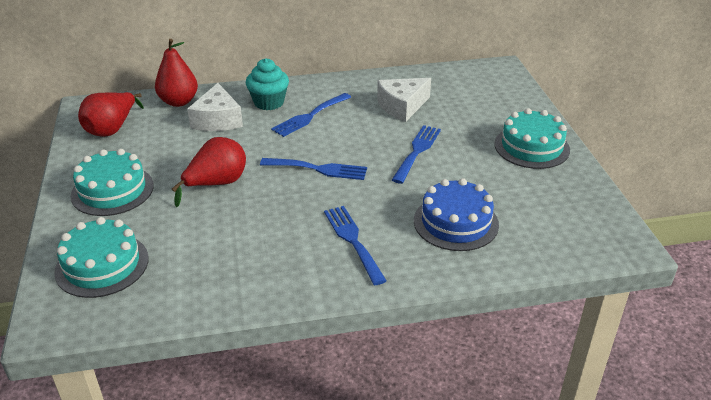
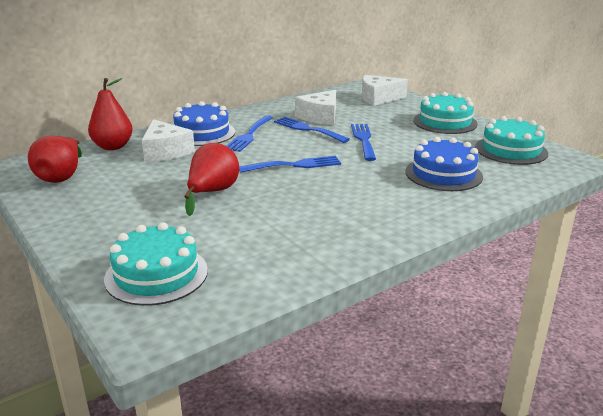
camera: 25 degrees left, 10 degrees down
turquoise cake [71,149,154,216] -> turquoise cake moved to [475,116,548,165]
turquoise cupcake [246,58,289,110] -> blue cake [173,101,235,146]
blue fork [324,206,387,285] -> blue fork moved to [274,117,350,143]
none -> white cheese [362,75,408,106]

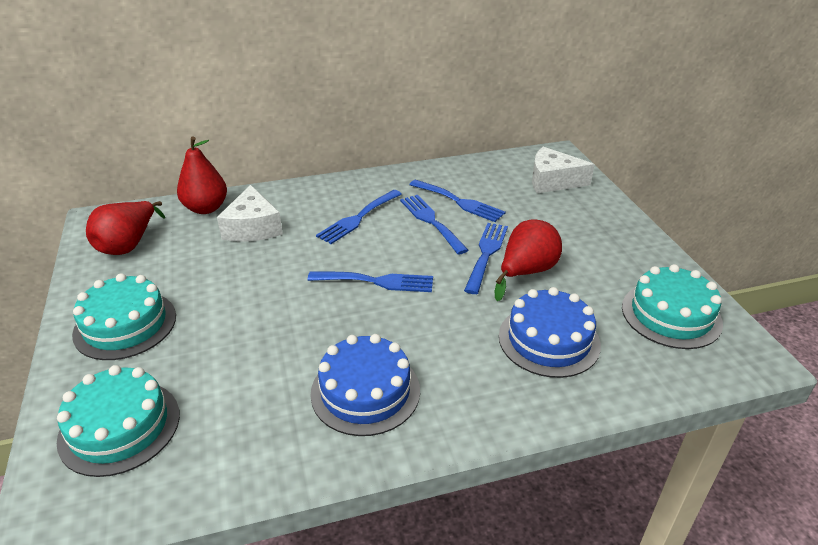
camera: 20 degrees right, 10 degrees up
blue cake [173,101,235,146] -> blue cake moved to [310,334,420,436]
red pear [184,143,239,216] -> red pear moved to [495,219,562,301]
white cheese [295,90,336,125] -> blue fork [409,180,506,222]
turquoise cake [413,92,478,134] -> turquoise cake moved to [72,273,176,360]

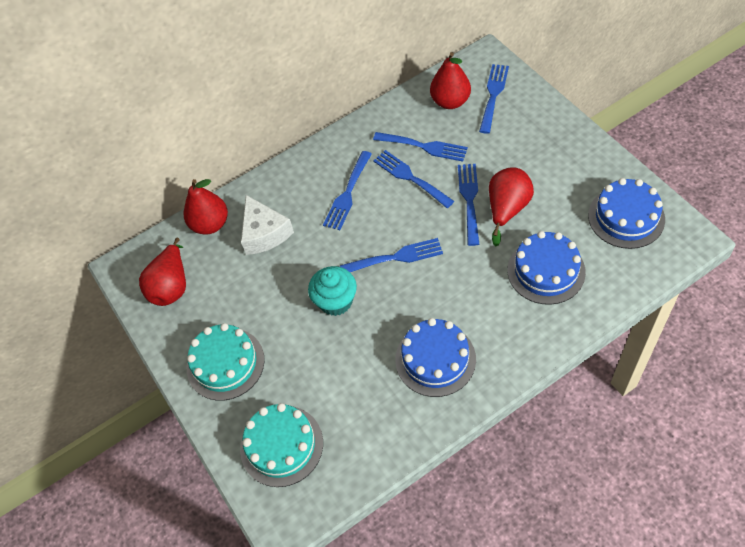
camera: 10 degrees left, 20 degrees up
white cheese [532,147,595,194] -> blue fork [479,64,509,134]
turquoise cake [622,264,723,349] -> blue cake [588,178,665,249]
none -> turquoise cupcake [308,266,357,316]
none -> red pear [430,52,471,109]

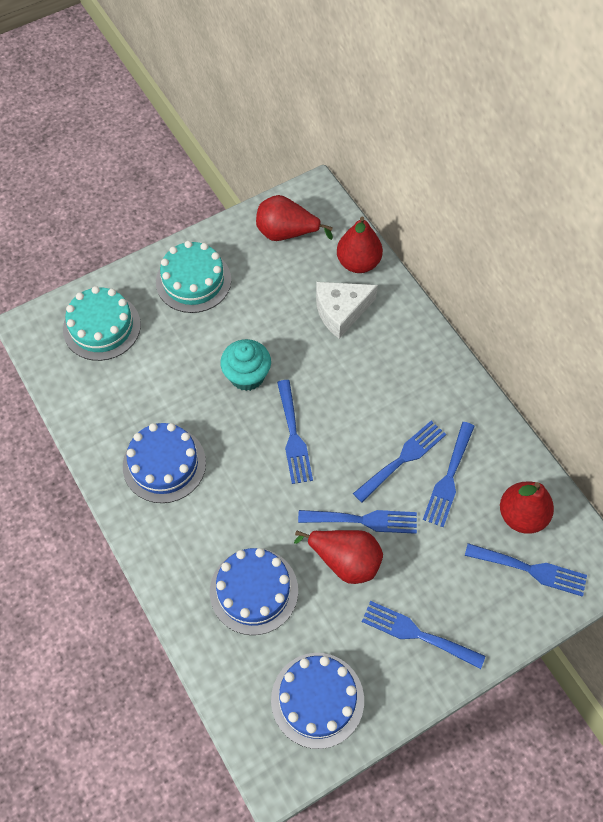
camera: 85 degrees right, 5 degrees up
blue fork [323,151,372,230] -> blue fork moved to [362,601,485,669]

